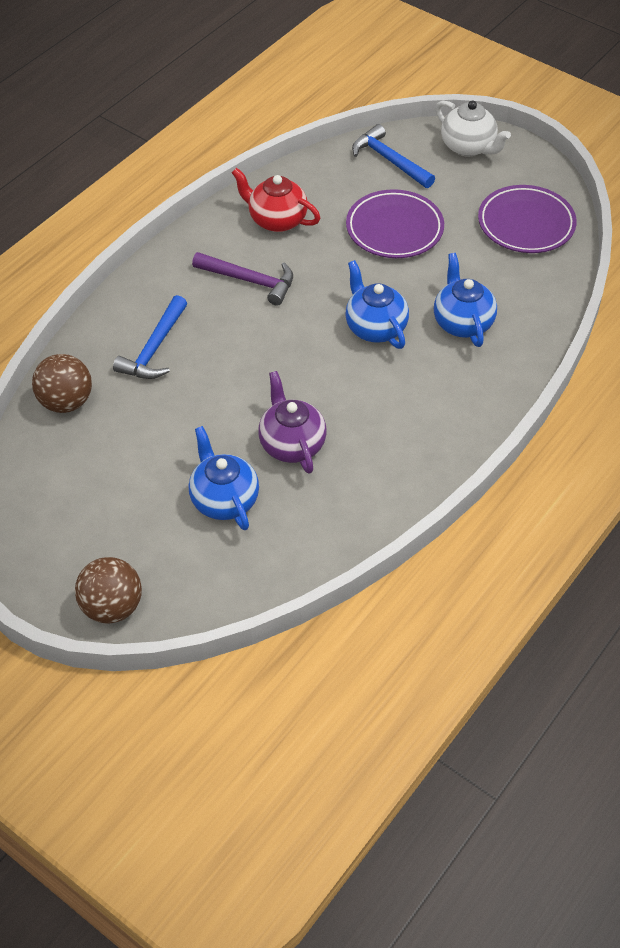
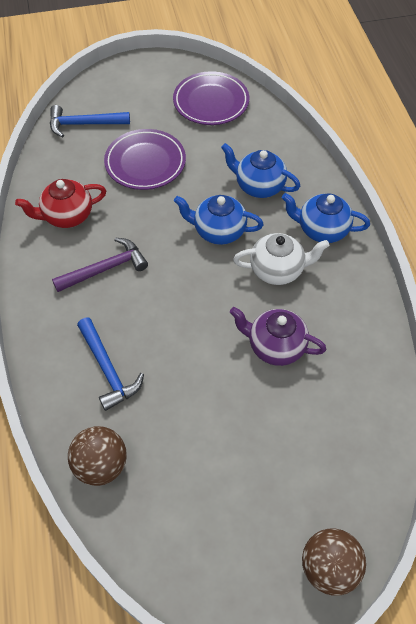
camera: 50 degrees left, 5 degrees up
blue teapot [189,426,259,530] -> blue teapot moved to [282,193,370,243]
white teapot [435,100,511,157] -> white teapot moved to [233,233,329,285]

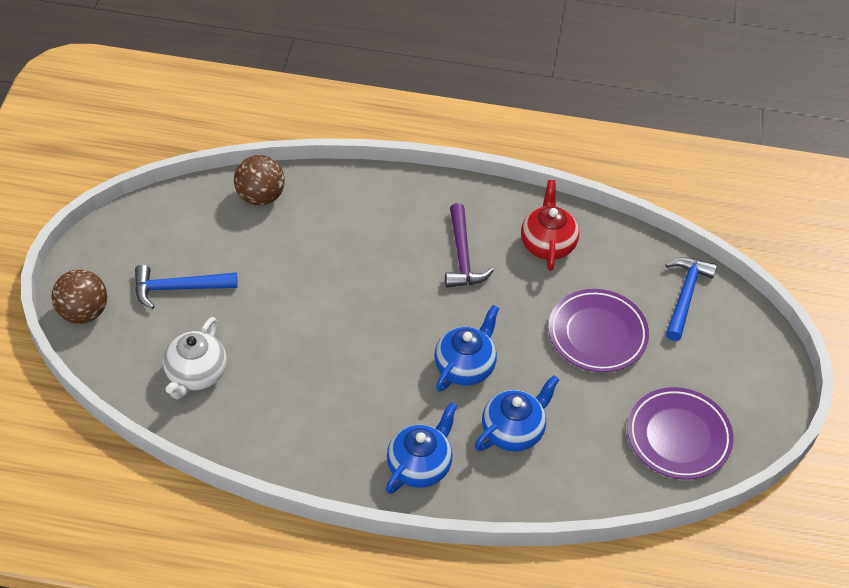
camera: 110 degrees right, 5 degrees down
blue hammer [77,318,144,411] -> blue hammer moved to [135,265,238,309]
purple teapot [230,307,326,366] -> none
white teapot [233,233,329,285] -> white teapot moved to [163,317,227,400]

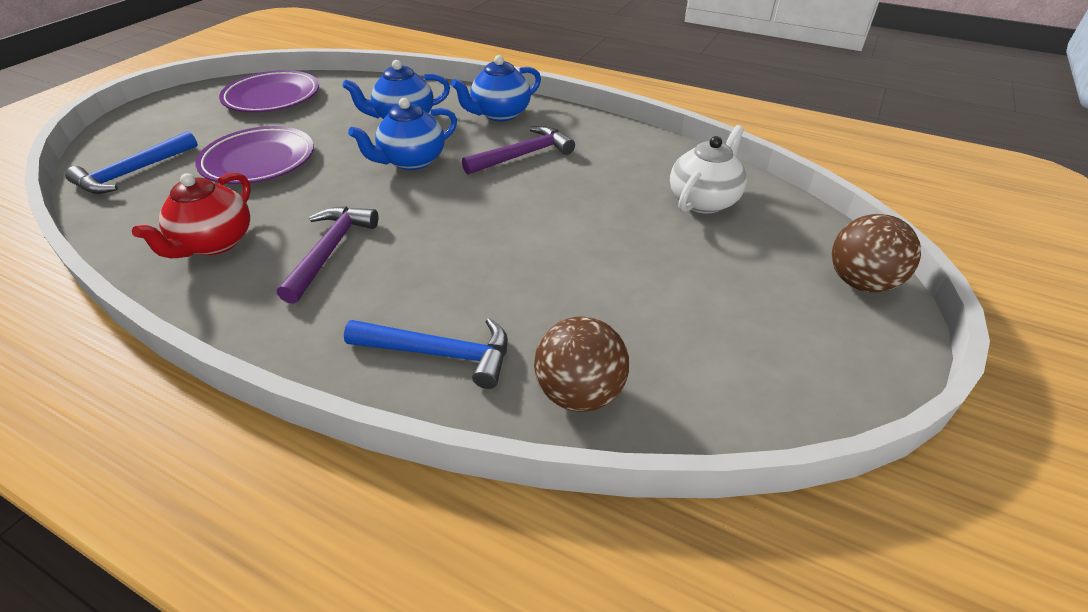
camera: 160 degrees left, 10 degrees down
blue hammer [135,265,238,309] -> blue hammer moved to [344,318,508,389]
none -> purple hammer [462,126,575,175]

